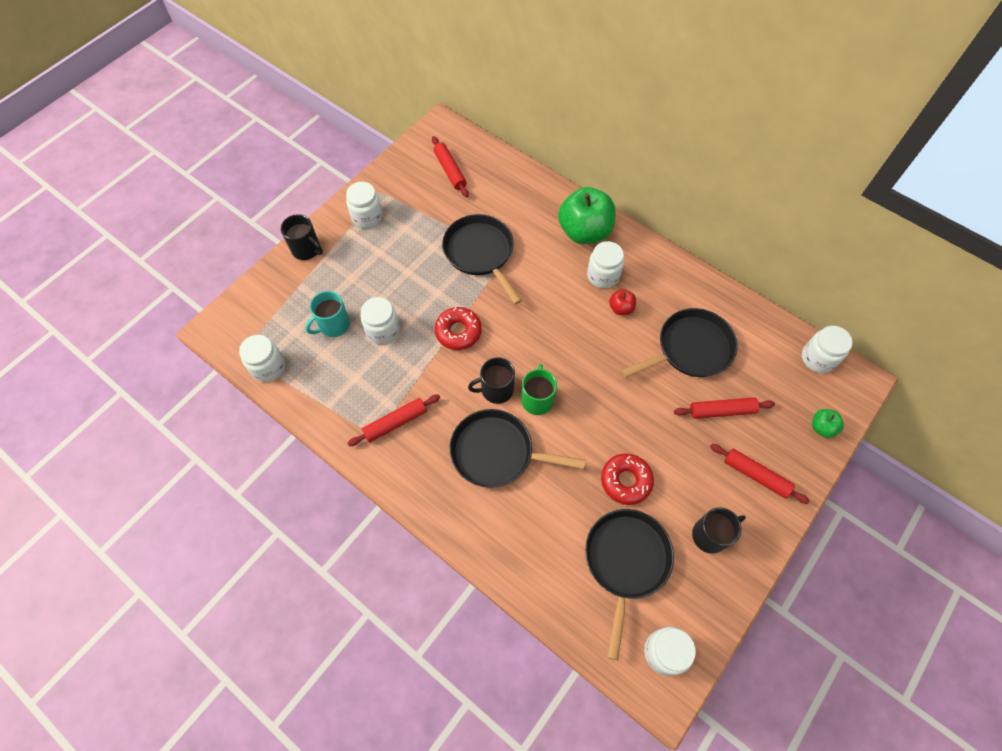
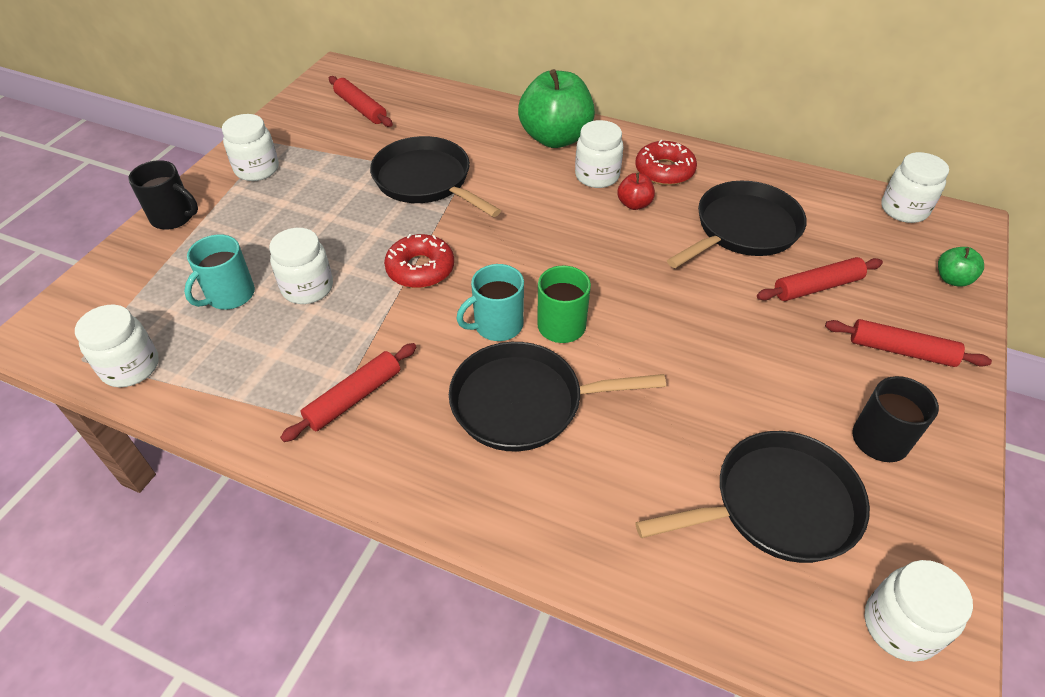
camera: 15 degrees left, 15 degrees down
black mug [468,357,515,404] -> turquoise mug [457,264,524,341]
black pan [585,509,674,660] -> black pan turned 75 degrees clockwise [635,431,870,563]
red donut [601,453,654,505] -> red donut moved to [635,140,697,185]

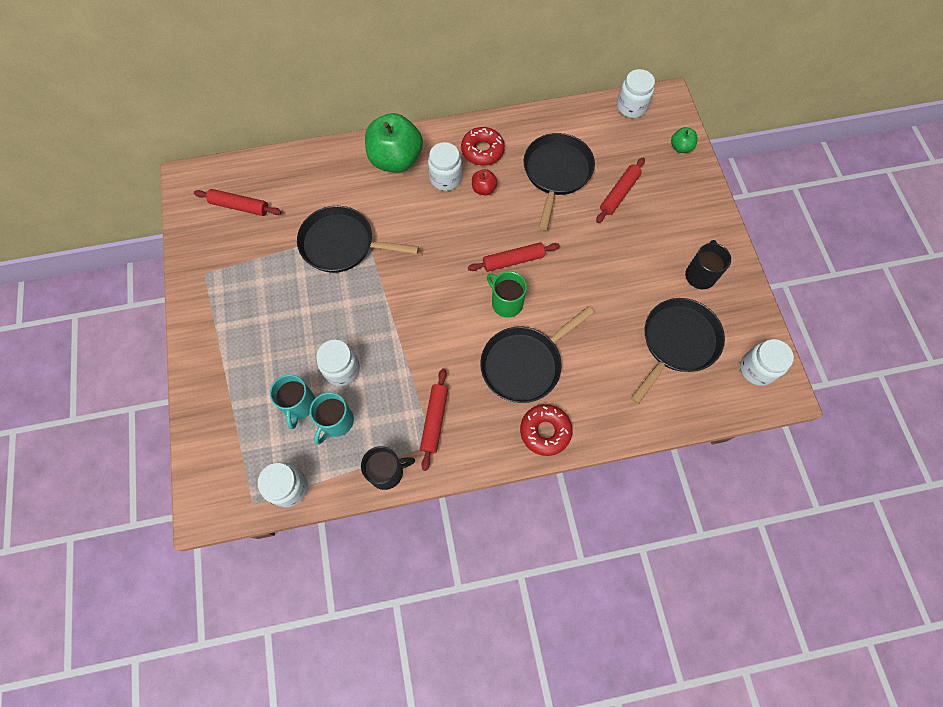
camera: 35 degrees left, 20 degrees up
black mug [128,160,198,229] -> black mug moved to [361,446,415,490]
white jar [222,114,279,181] -> none
red donut [384,234,454,288] -> red donut moved to [520,404,572,456]
turquoise mug [457,264,524,341] -> turquoise mug moved to [310,392,354,444]
red rolling pin [825,319,992,367] -> red rolling pin moved to [468,242,560,272]

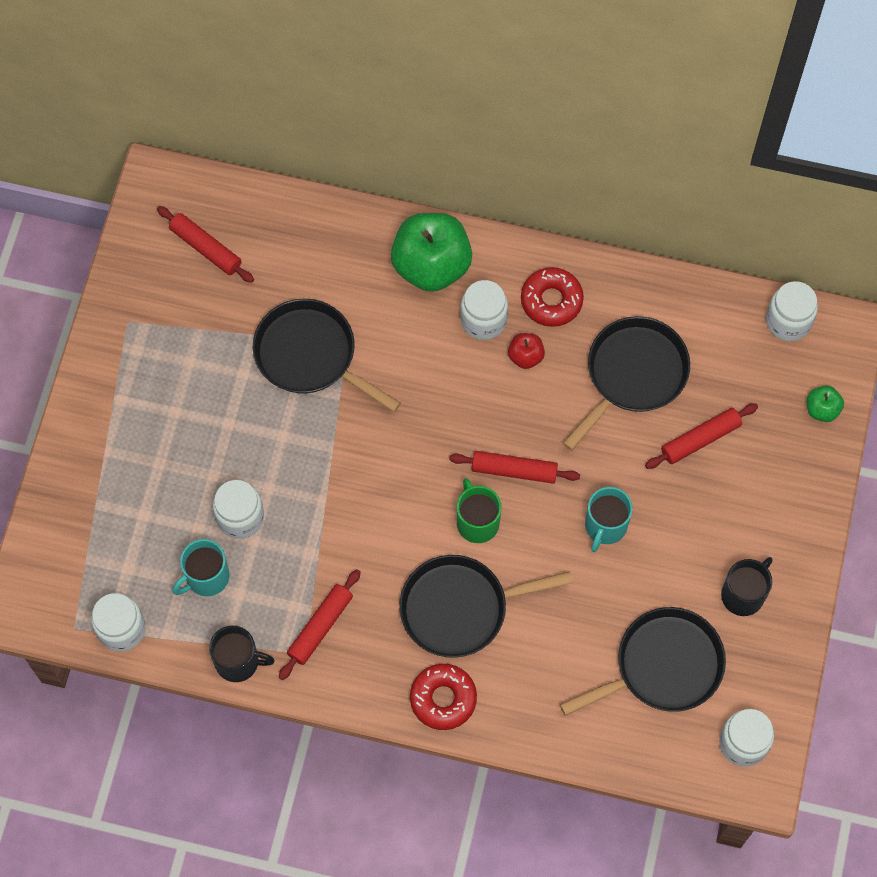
camera: 25 degrees right, 0 degrees up
turquoise mug [270,374,315,429] -> turquoise mug moved to [585,487,633,552]

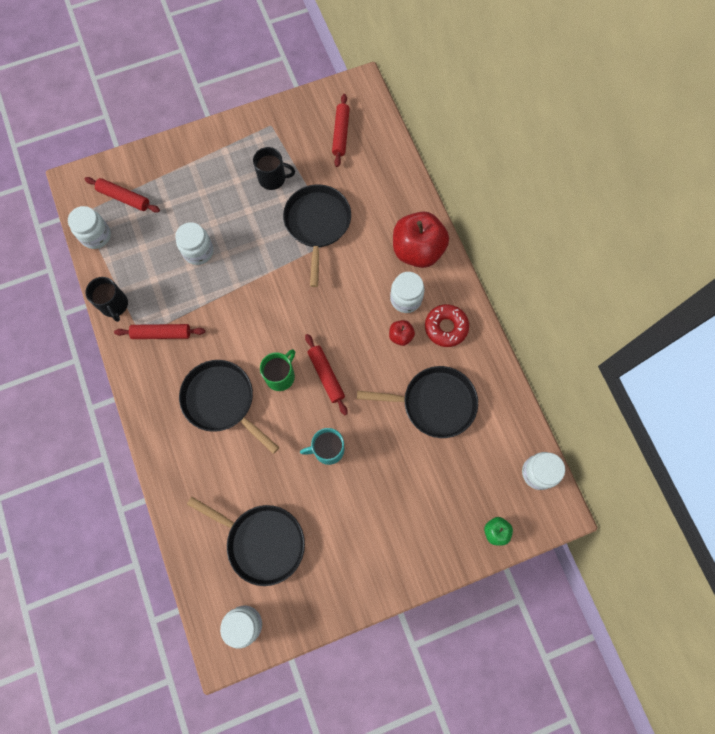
camera: 55 degrees right, 5 degrees up
turquoise mug [172,539,230,596] -> none
green apple [391,213,472,292] -> red apple [393,211,449,268]
red donut [410,664,477,730] -> none
red rolling pin [645,403,758,469] -> red rolling pin moved to [85,177,160,213]
black mug [721,557,773,616] -> black mug moved to [253,147,295,190]

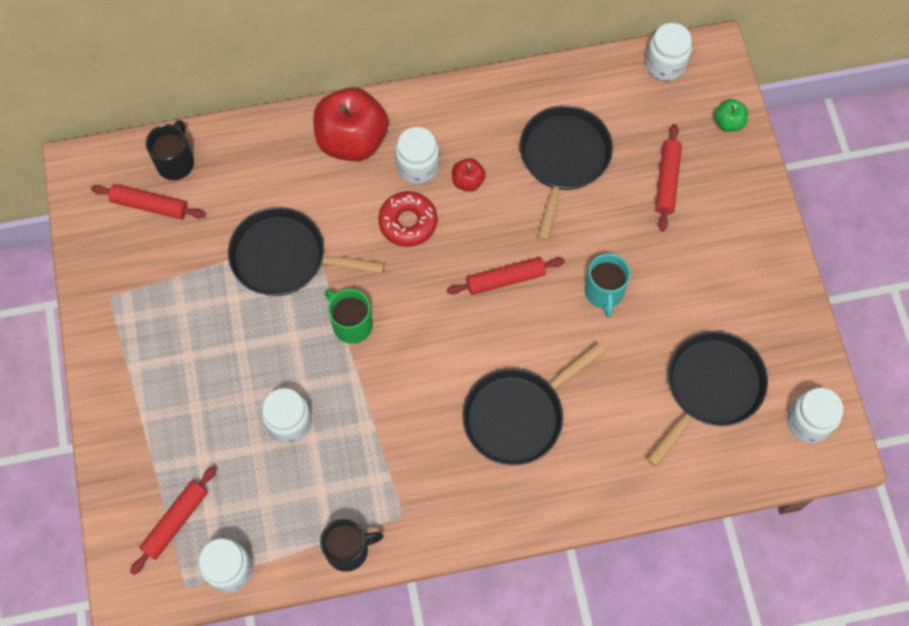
camera: 80 degrees left, 5 degrees down
red rolling pin [114,324,205,339] -> red rolling pin moved to [655,124,682,231]
black mug [253,147,295,190] -> black mug moved to [146,120,194,180]
green mug [260,349,295,391] -> green mug moved to [325,289,373,344]
red donut [425,304,469,347] -> red donut moved to [378,191,437,247]

